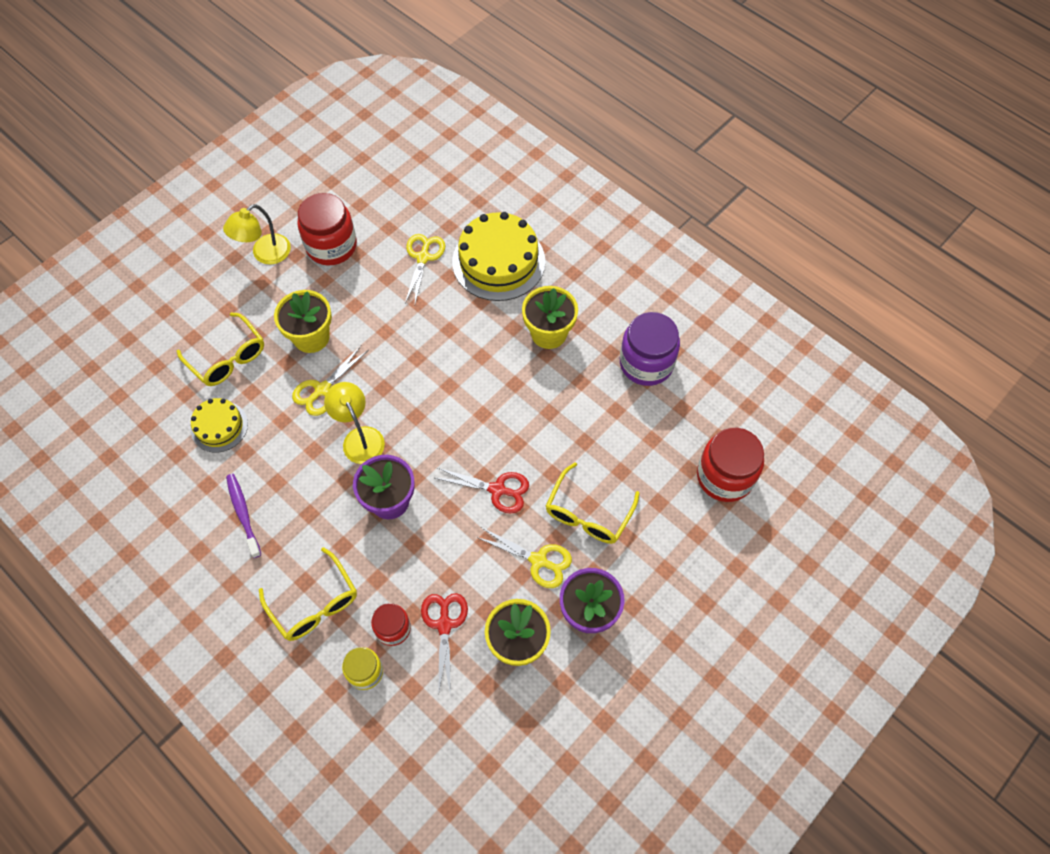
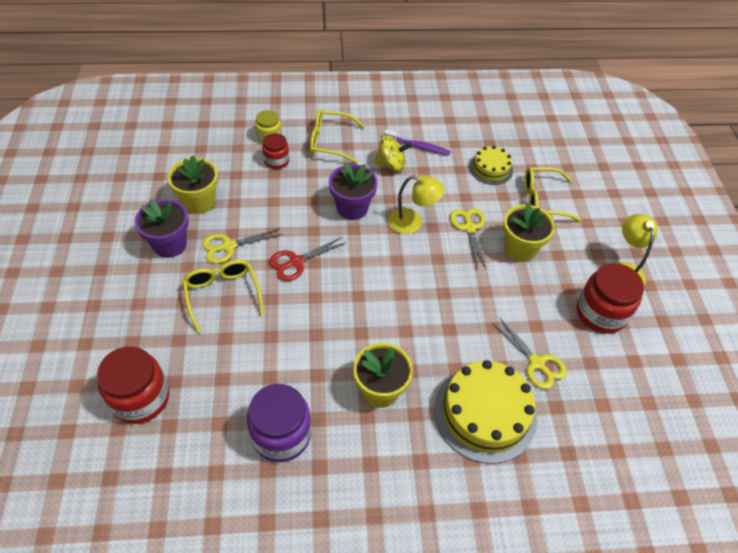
camera: 130 degrees right, 10 degrees down
red scissors [421,593,468,696] -> none
none -> yellow spinning top [374,136,412,171]

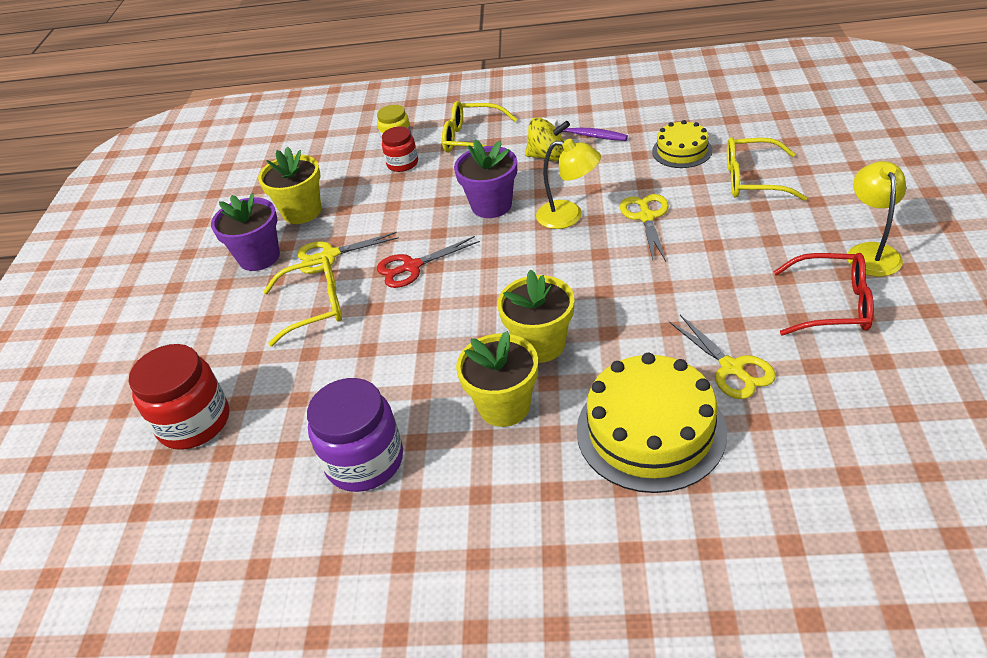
camera: 15 degrees right, 10 degrees down
yellow glasses [182,260,264,333] -> yellow glasses turned 90 degrees clockwise [263,256,342,346]
yellow flower pot [503,203,555,262] -> yellow flower pot moved to [497,269,574,363]
red jar [576,263,644,334] -> red glasses [774,253,874,336]

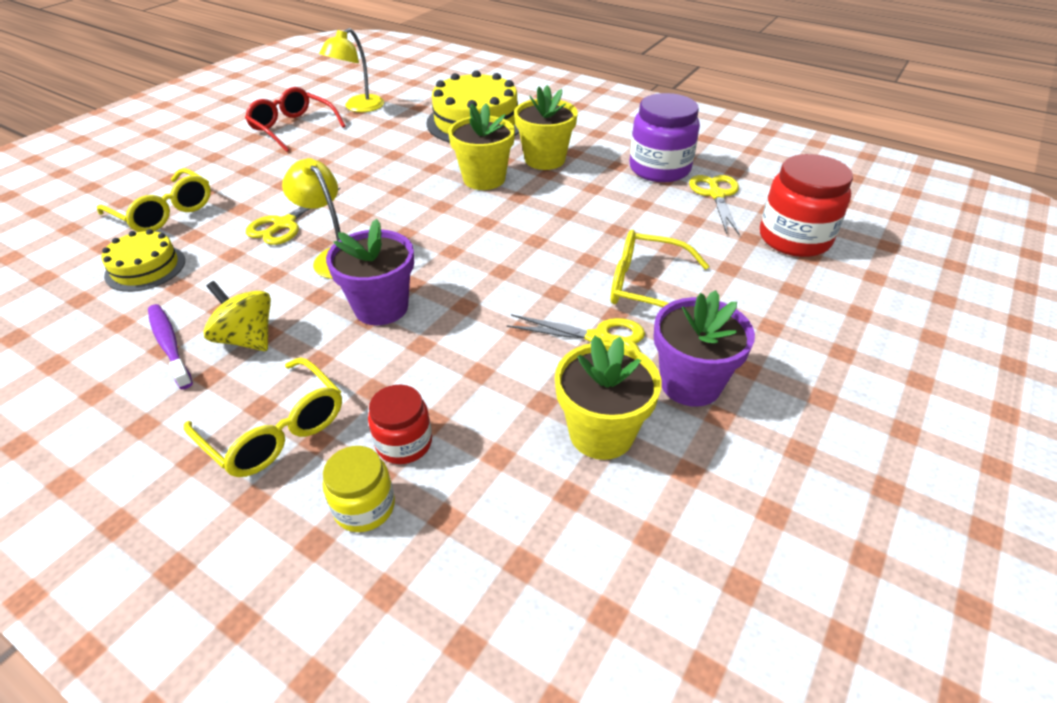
camera: 155 degrees left, 0 degrees up
red scissors [377,236,480,288] -> none
yellow scissors [669,315,776,399] -> yellow scissors moved to [689,175,740,236]
yellow lamp [848,161,906,277] -> yellow lamp moved to [319,28,384,112]

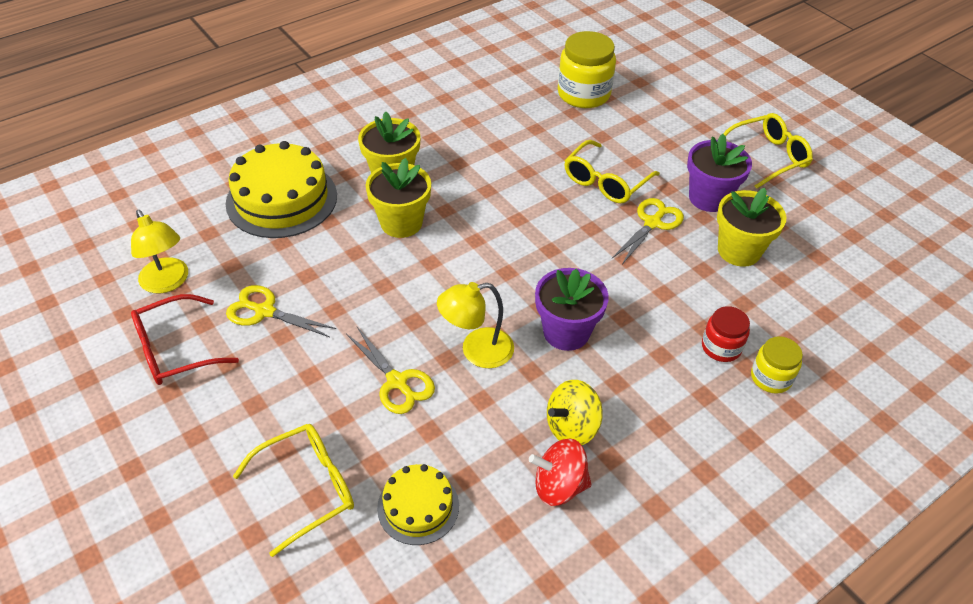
camera: 70 degrees left, 5 degrees up
purple toothbrush [148,304,193,389] -> red spinning top [529,439,592,506]
yellow glasses [184,357,342,477] -> yellow glasses moved to [723,113,813,189]
purple jar [629,93,700,182] -> none
yellow scissors [689,175,740,236] -> yellow scissors moved to [226,285,337,337]
red jar [760,154,853,257] -> yellow jar [558,31,616,108]

